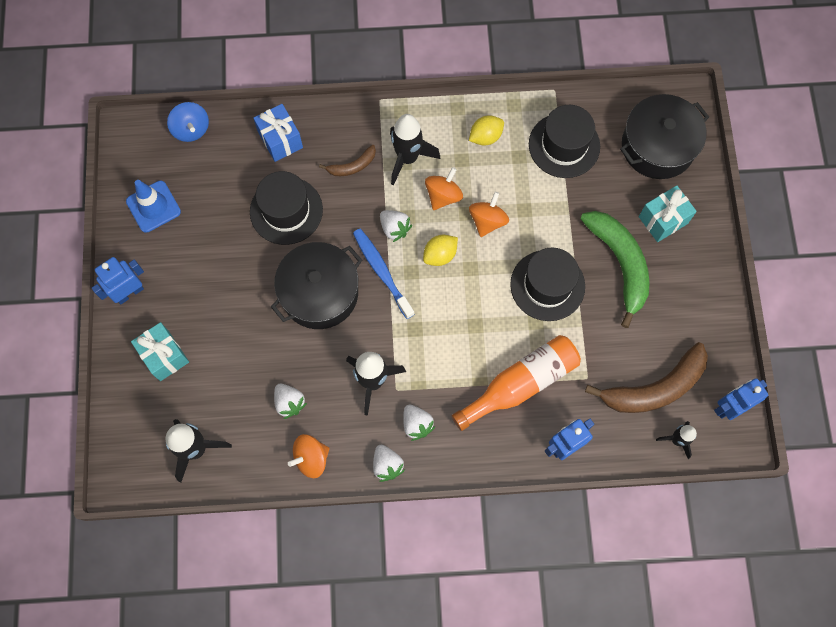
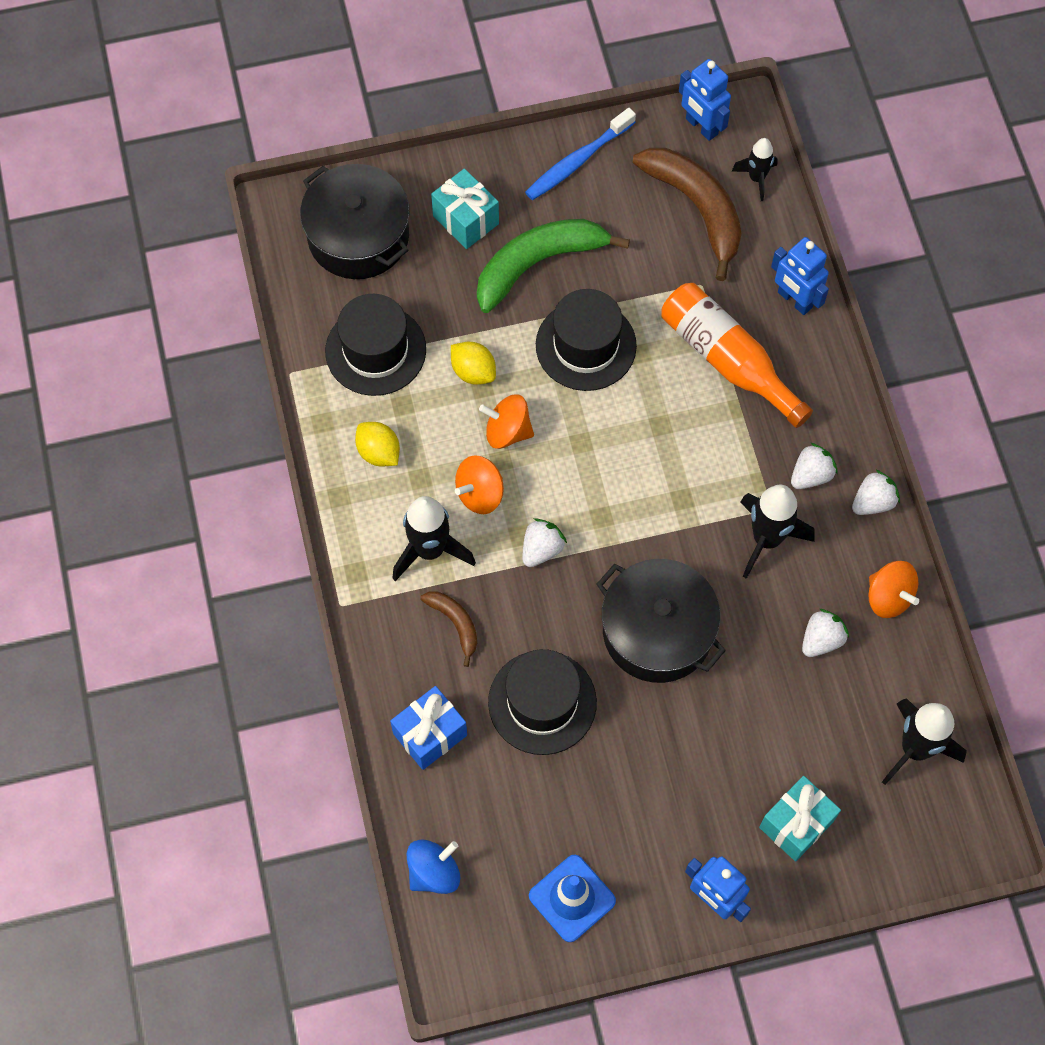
camera: 100 degrees left, 5 degrees down
blue toothbrush [353,229,415,319] -> blue toothbrush moved to [525,108,636,200]
yellow lemon [423,235,458,266] -> yellow lemon moved to [451,342,496,385]
orange spinning top [425,167,463,210] -> orange spinning top turned 60 degrees counterclockwise [455,456,504,514]

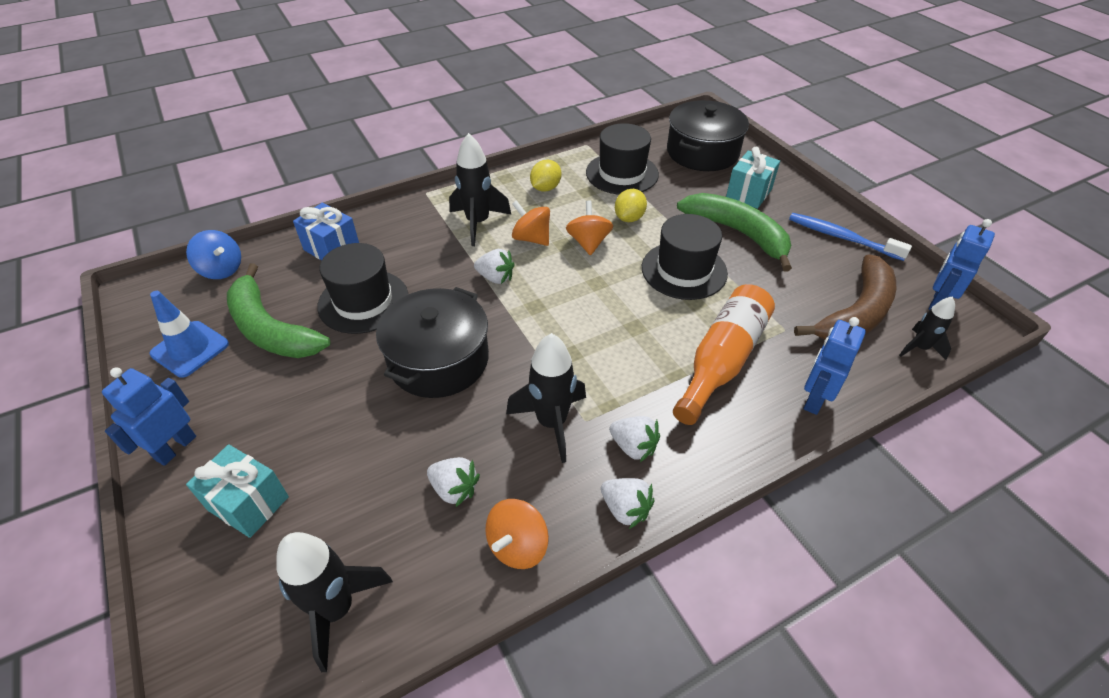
camera: 75 degrees right, 20 degrees down
brown banana [420,591,477,667] -> none
none -> green banana [227,264,330,358]

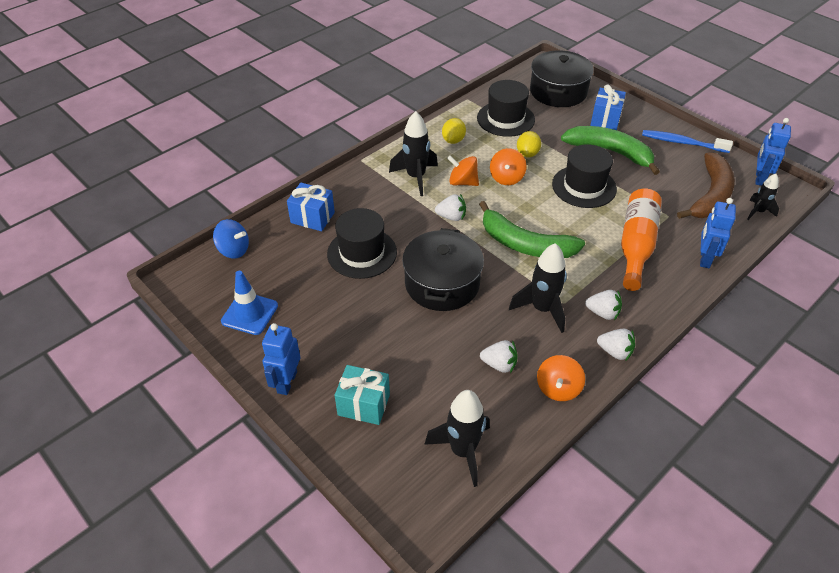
camera: 15 degrees left, 0 degrees up
green banana [227,264,330,358] -> green banana moved to [479,201,585,258]
orange spinning top [566,201,613,256] -> orange spinning top turned 150 degrees counterclockwise [490,148,527,185]
turquoise gift [726,147,780,209] -> blue gift [590,84,626,130]

